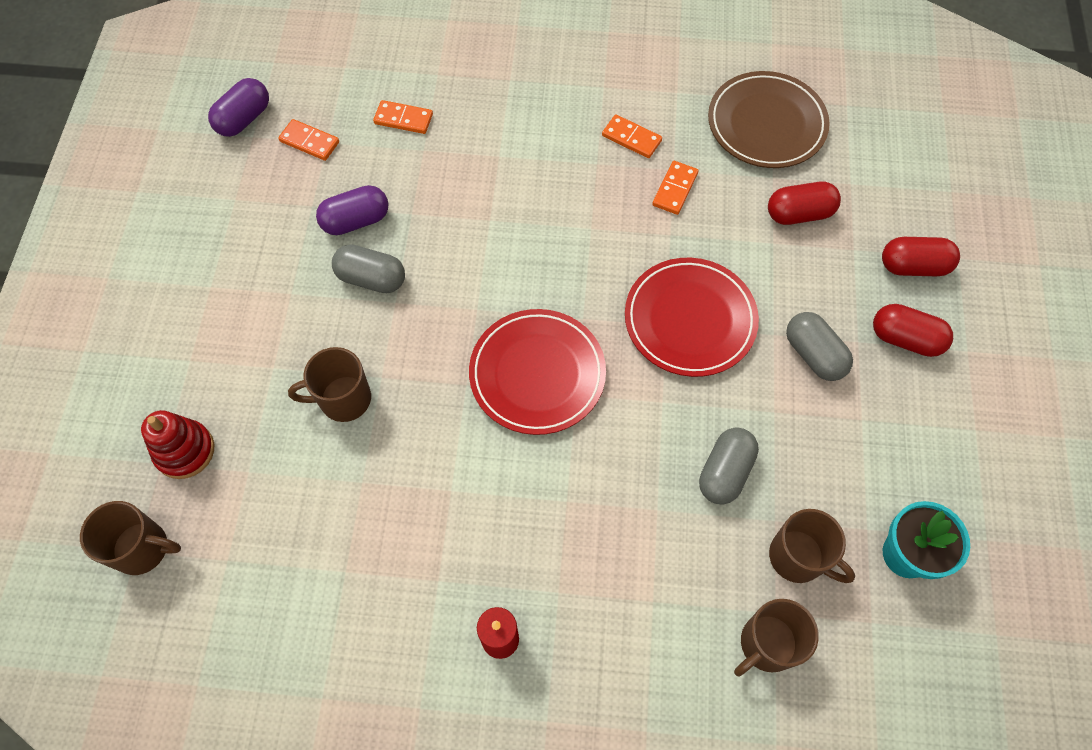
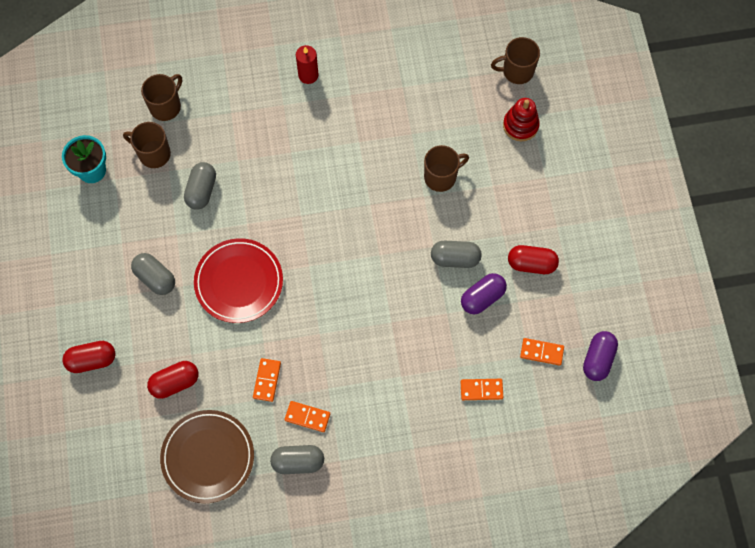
camera: 165 degrees right, 5 degrees up
red plate [469,309,606,435] -> none
red capsule [873,304,953,357] -> red capsule moved to [508,245,559,274]
none -> grey capsule [270,445,324,474]

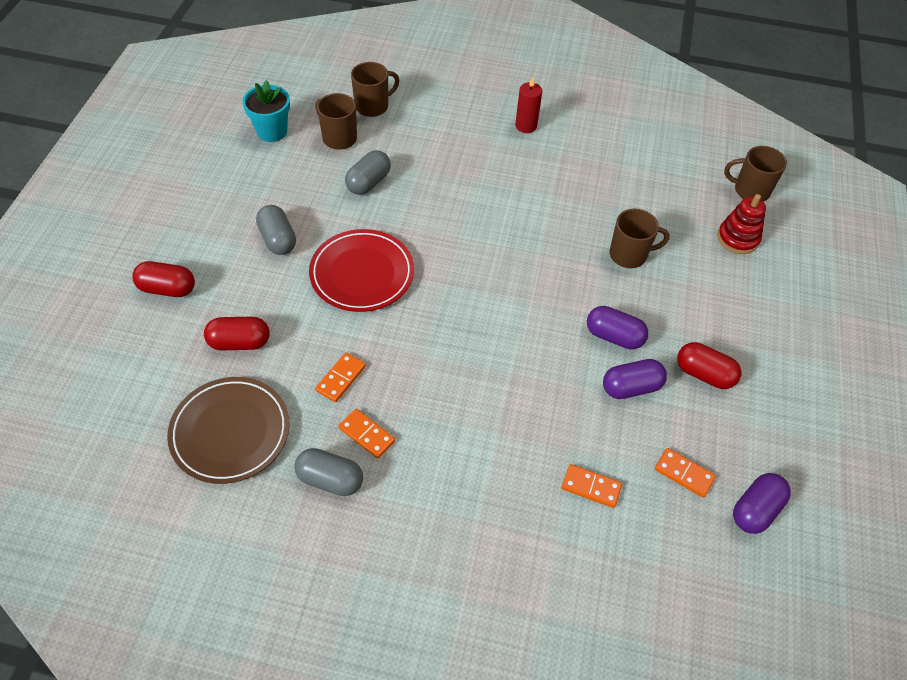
camera: 20 degrees right, 15 degrees down
grey capsule [431,241,482,268] -> purple capsule [587,306,649,349]

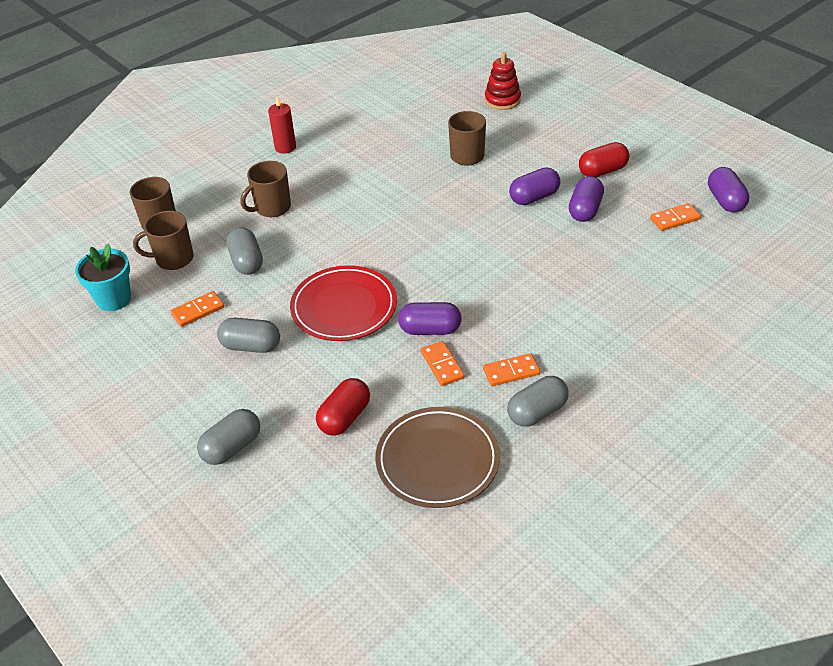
camera: 50 degrees left, 10 degrees down
red capsule [132,261,195,297] -> grey capsule [197,409,260,465]
orange domino [562,464,622,508] -> orange domino moved to [171,291,224,327]
brown mug [724,146,787,202] -> brown mug moved to [241,161,291,217]
none -> purple capsule [398,302,462,335]

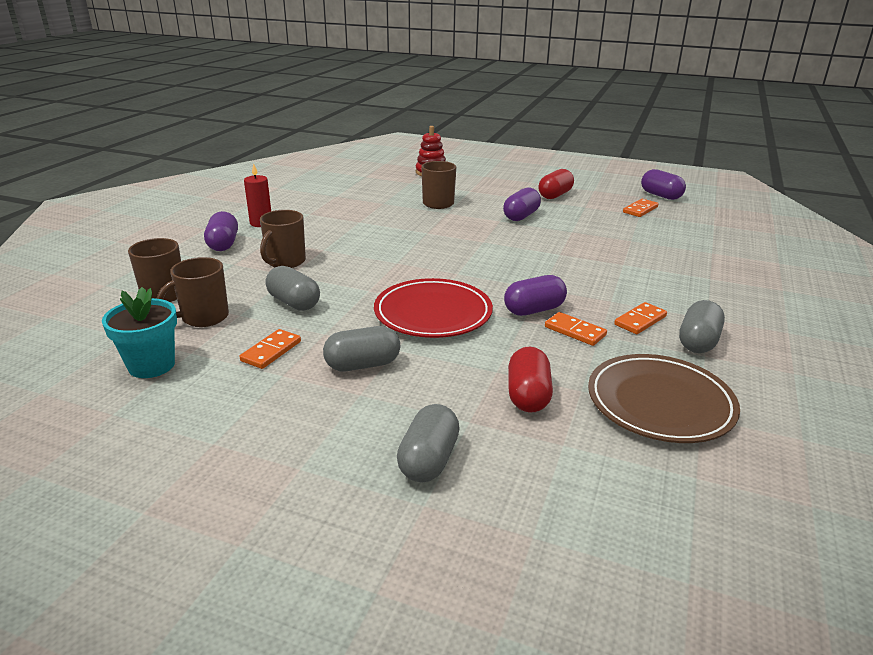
camera: 30 degrees left, 15 degrees down
purple capsule [569,176,604,222] -> purple capsule moved to [204,211,238,251]

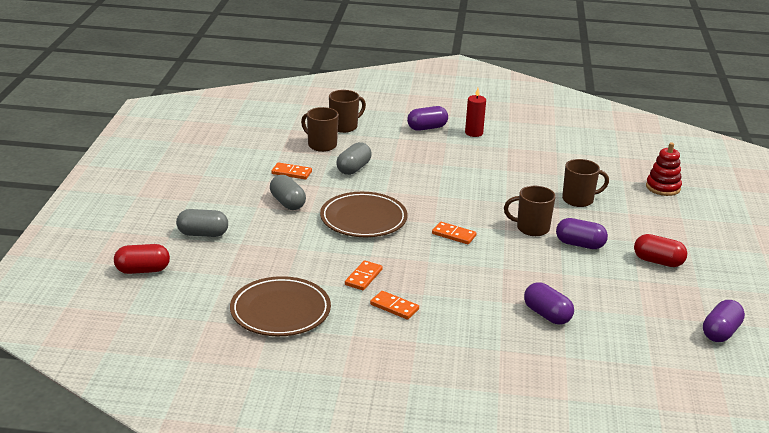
camera: 75 degrees right, 0 degrees up
turquoise flower pot [102,287,177,378] -> none
brown mug [260,210,306,268] -> brown mug moved to [504,186,556,236]
red plate [374,278,493,338] -> brown plate [320,192,408,237]
purple capsule [504,275,567,316] -> purple capsule moved to [524,282,574,325]
red capsule [508,347,553,412] -> red capsule moved to [114,244,170,274]
orange domino [623,199,659,217] -> orange domino moved to [432,222,476,244]
grey capsule [679,300,725,353] -> none

